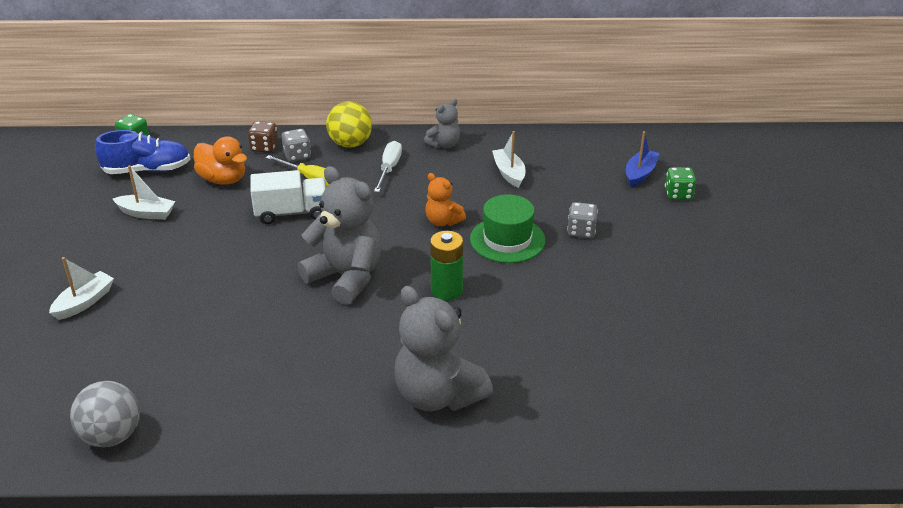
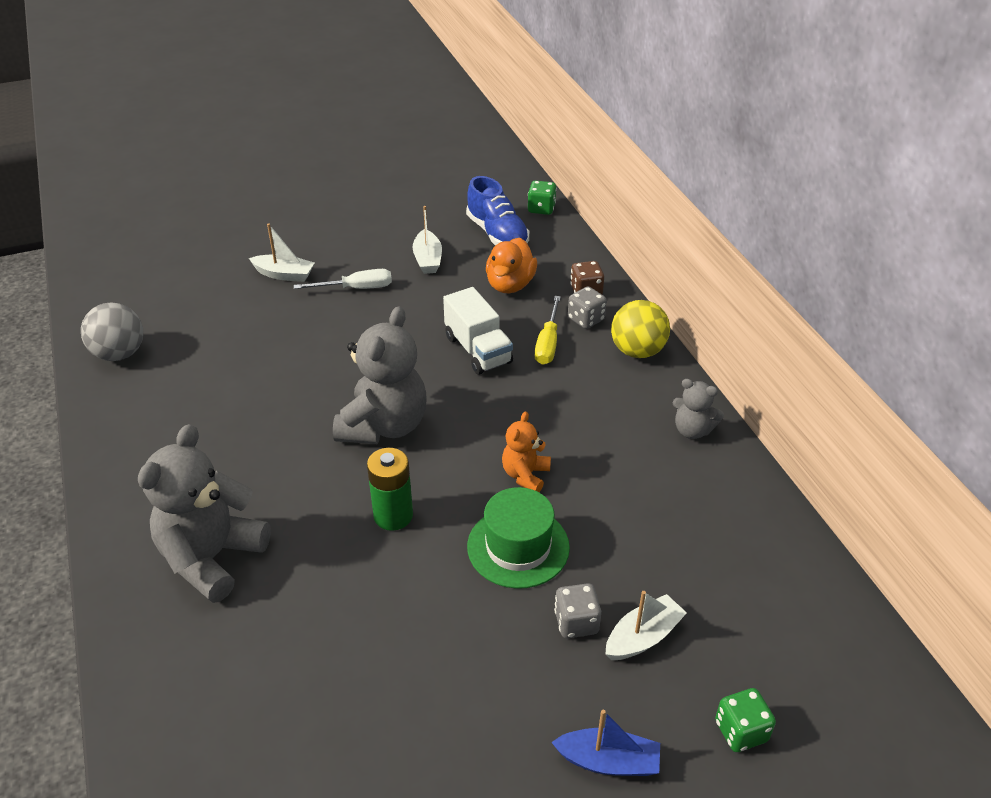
camera: 70 degrees right, 5 degrees up
white screwdriver [374,141,402,192] -> white screwdriver moved to [294,269,392,289]
white boat [492,131,525,188] -> white boat moved to [606,591,687,660]
blue boat [626,131,660,187] -> blue boat moved to [551,710,660,776]

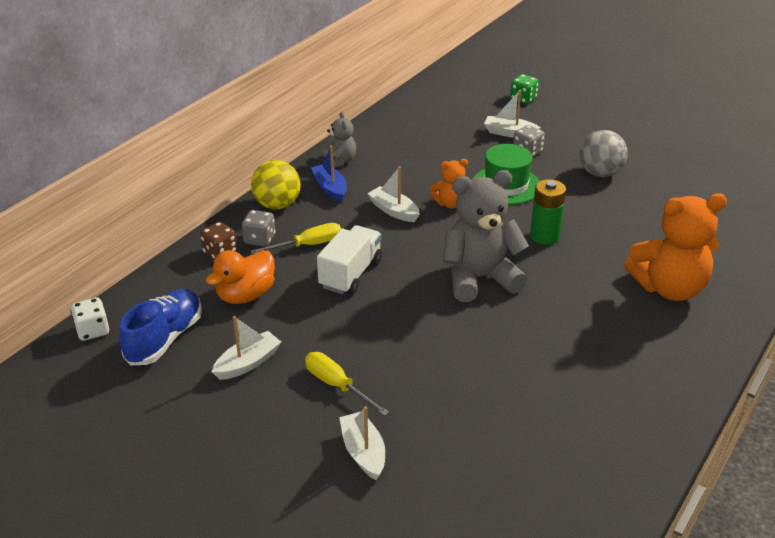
camera: 125 degrees left, 5 degrees down
grey ball [81,302,143,361] -> grey ball moved to [579,130,628,177]
grey teddy bear [138,424,271,603] -> orange teddy bear [624,194,727,301]
white screwdriver [294,269,392,289] -> yellow screwdriver [305,352,389,416]
orange duck [486,238,537,293] -> orange duck turned 150 degrees clockwise [206,250,275,304]
green dice [528,181,557,215] -> white dice [70,298,109,341]
blue boat [551,710,660,776] -> blue boat moved to [311,146,347,202]
none -> white boat [367,166,420,222]

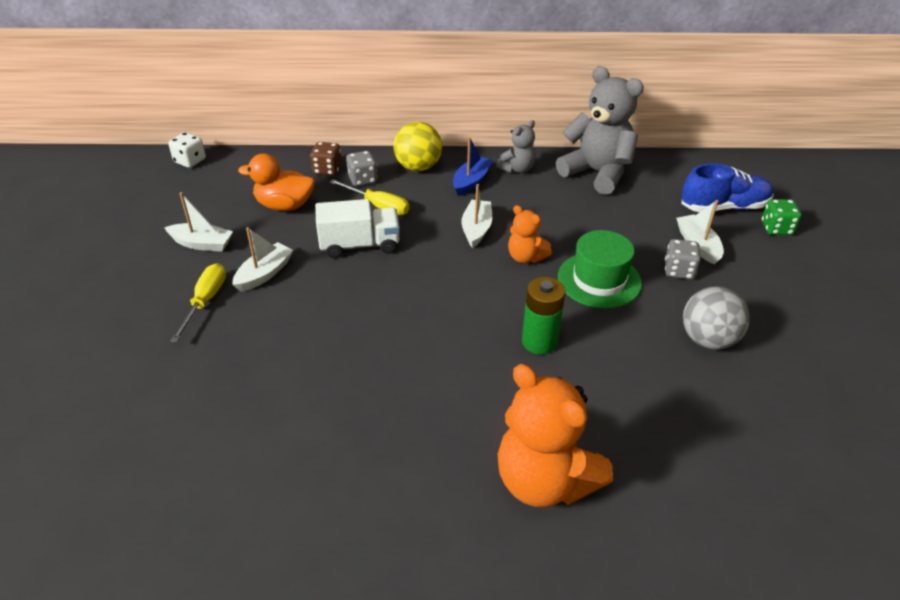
camera: 55 degrees right, 5 degrees up
blue shoe [119,289,202,365] -> blue shoe moved to [682,164,774,212]
white boat [339,406,385,480] -> white boat moved to [232,227,293,292]
grey teddy bear [443,170,529,302] -> grey teddy bear moved to [556,66,644,195]

